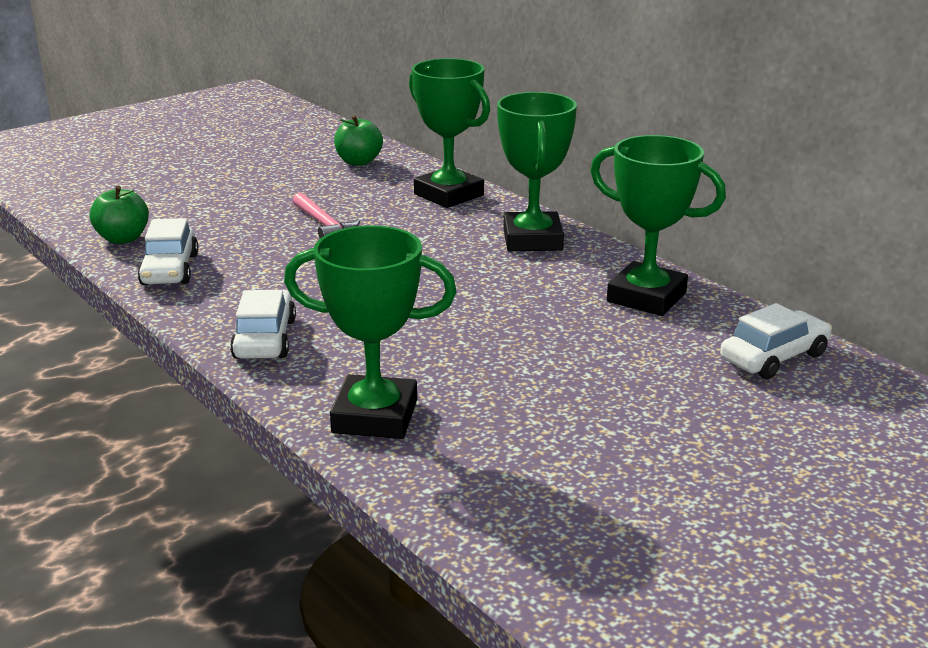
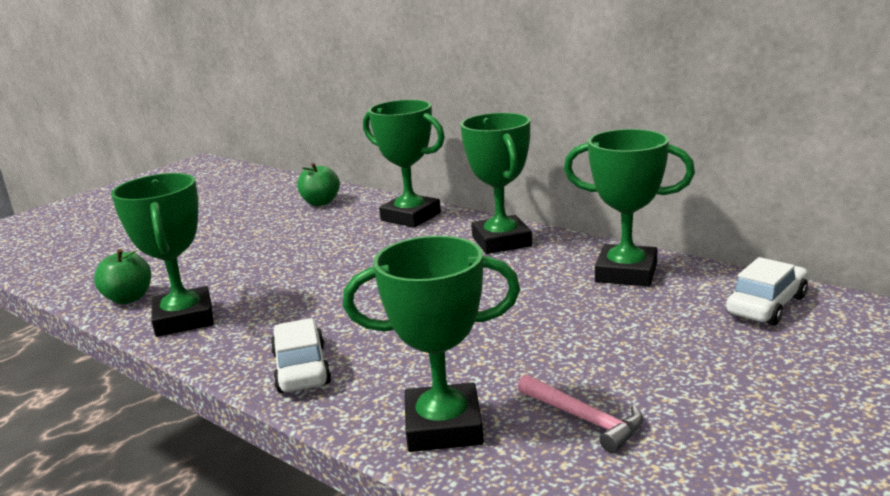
camera: 10 degrees left, 5 degrees down
white car [137,218,198,285] -> green trophy [111,173,214,337]
pink hammer [293,193,360,238] -> pink hammer moved to [518,374,643,453]

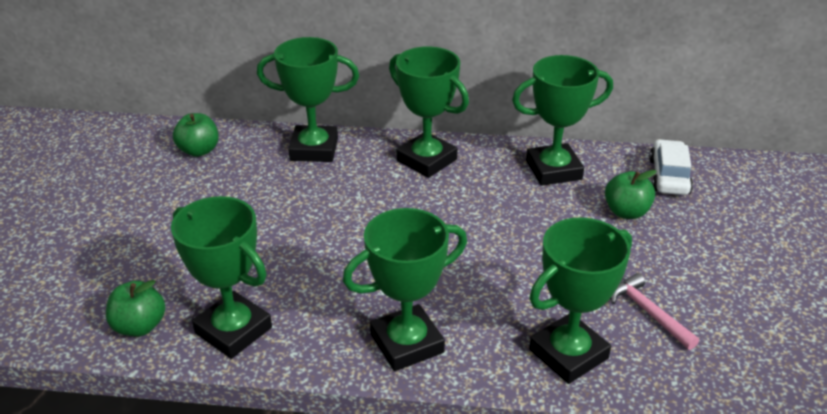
camera: 35 degrees left, 15 degrees up
white car [270,319,331,393] -> green trophy [343,208,467,371]
pink hammer [518,374,643,453] -> pink hammer turned 135 degrees counterclockwise [610,273,699,350]
none -> green apple [605,170,656,219]

